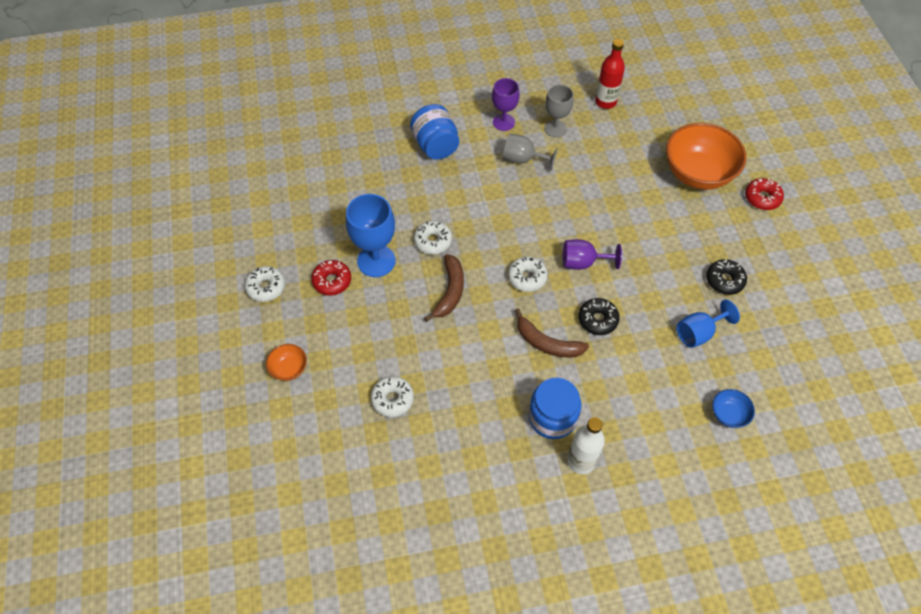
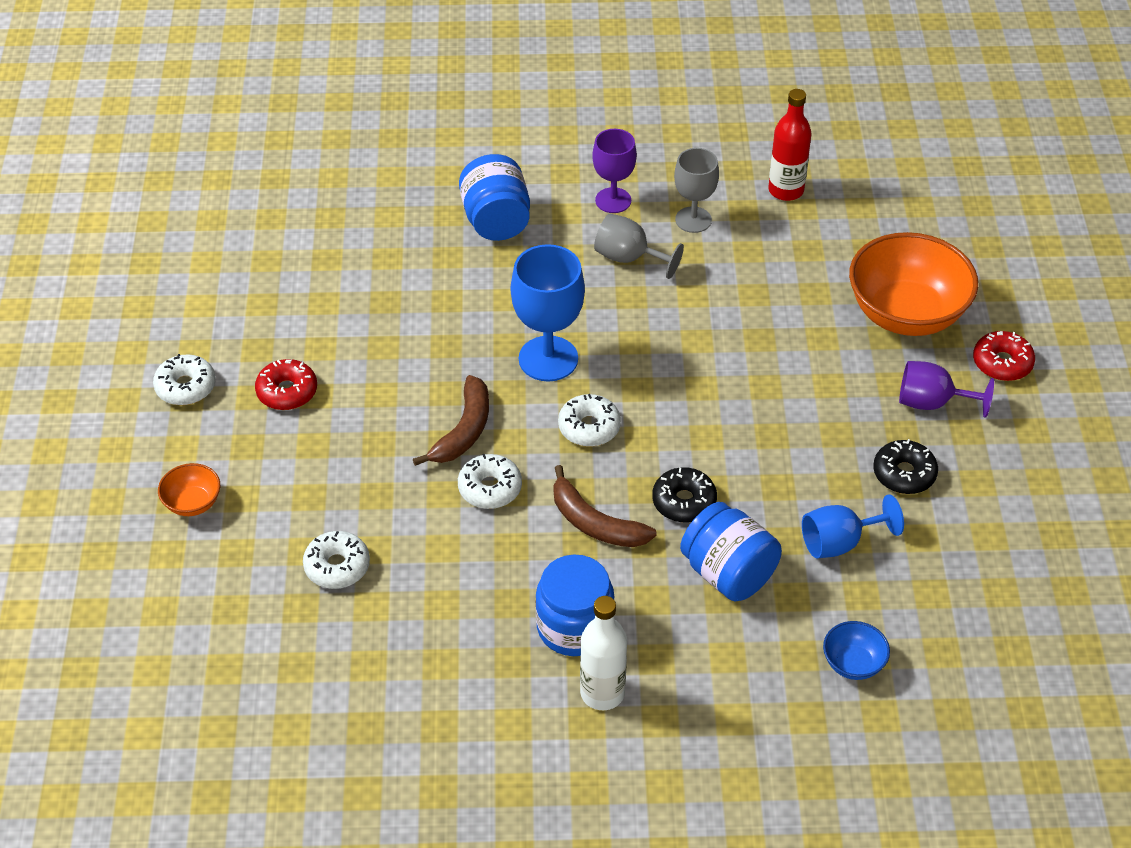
camera: 10 degrees right, 10 degrees down
blue goblet [346,194,396,277] -> blue goblet moved to [511,244,585,382]
white donut [414,221,452,255] -> white donut moved to [458,454,522,509]
purple goblet [563,239,622,270] -> purple goblet moved to [899,361,994,418]
none -> blue jar [680,502,782,601]

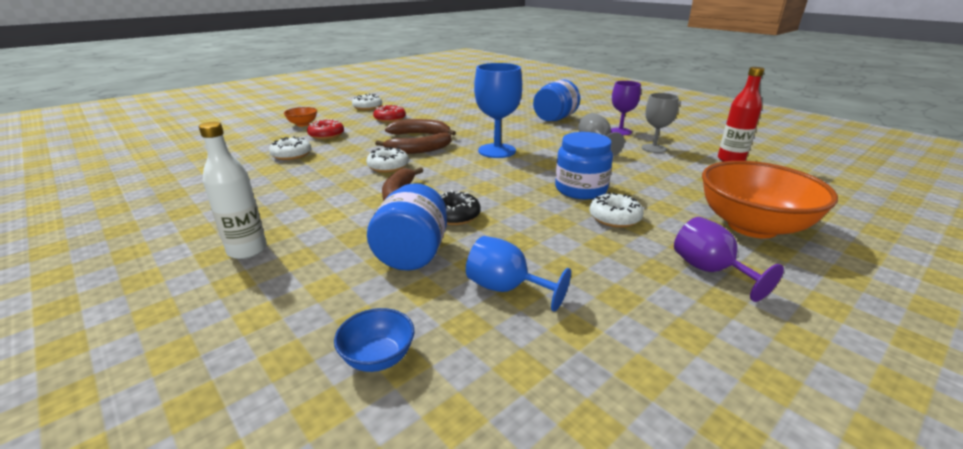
camera: 50 degrees right, 20 degrees down
blue jar [535,554,614,656] -> blue jar moved to [555,132,613,199]
white donut [558,394,621,447] -> white donut moved to [589,192,644,228]
black donut [873,439,938,494] -> none
red donut [973,331,1035,381] -> red donut moved to [307,119,344,140]
none -> brown banana [385,119,456,136]

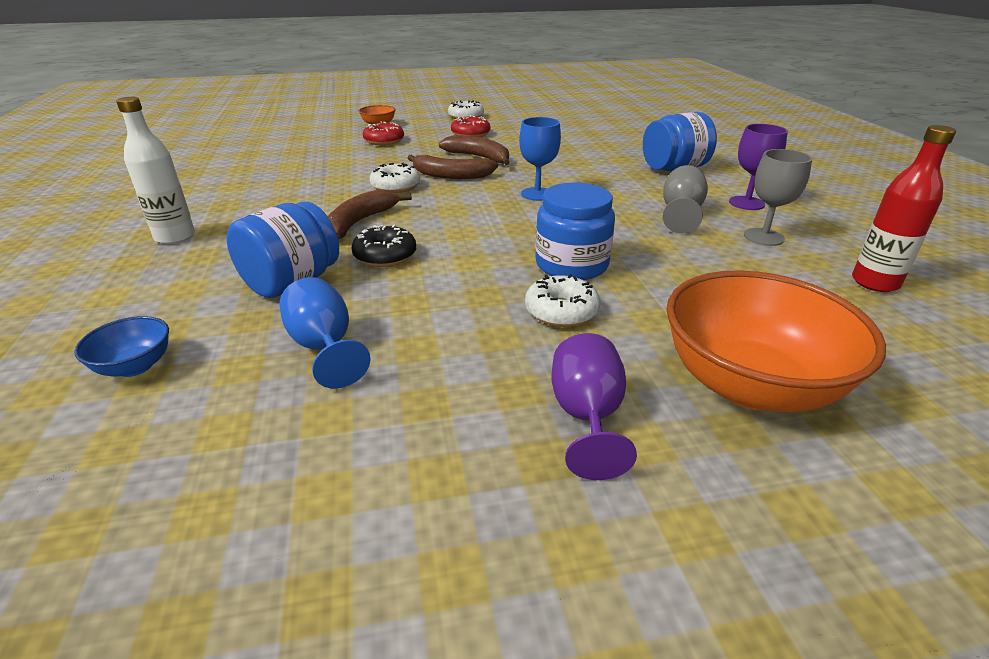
camera: 30 degrees right, 5 degrees up
white donut [269,136,311,160] -> none
blue goblet [474,63,522,158] -> blue goblet [519,117,561,201], size x0.65

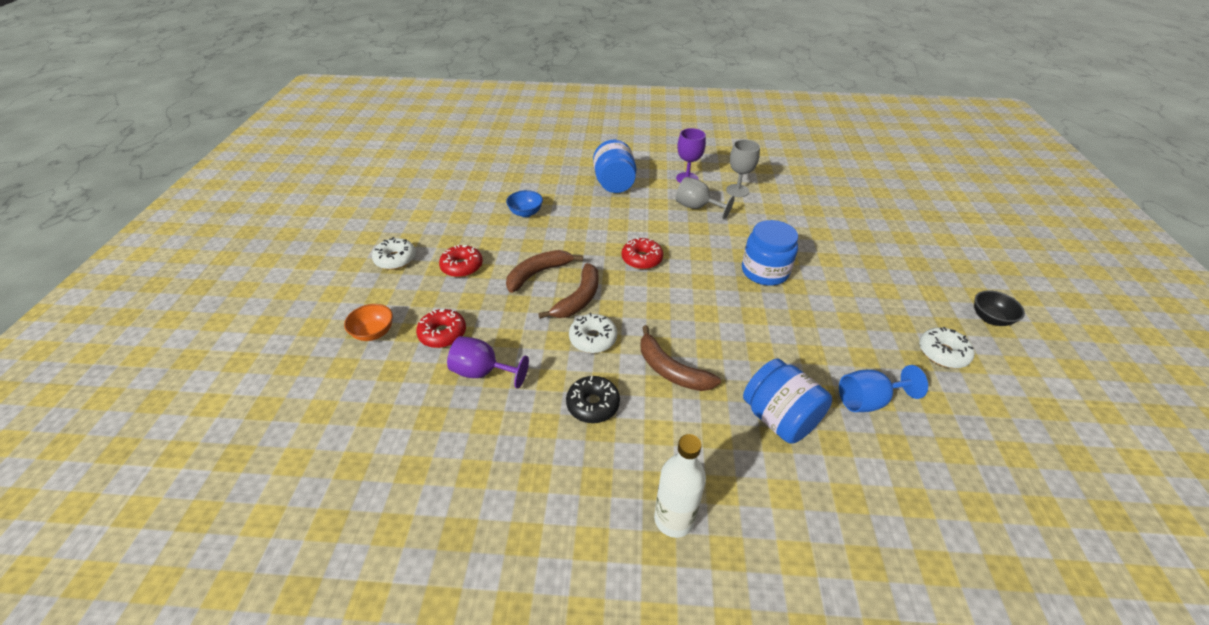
camera: 75 degrees left, 10 degrees up
blue bowl [74,316,169,377] -> blue bowl moved to [506,190,543,217]
black donut [352,224,416,267] -> black donut moved to [566,376,620,423]
blue goblet [519,117,561,201] -> red donut [622,237,663,269]
white donut [525,274,600,327] -> white donut moved to [919,327,974,368]
purple goblet [551,333,637,480] -> purple goblet moved to [447,336,529,389]
orange bowl [667,270,886,412] -> none
red bottle [852,125,956,292] -> none
none -> black bowl [974,290,1025,326]

